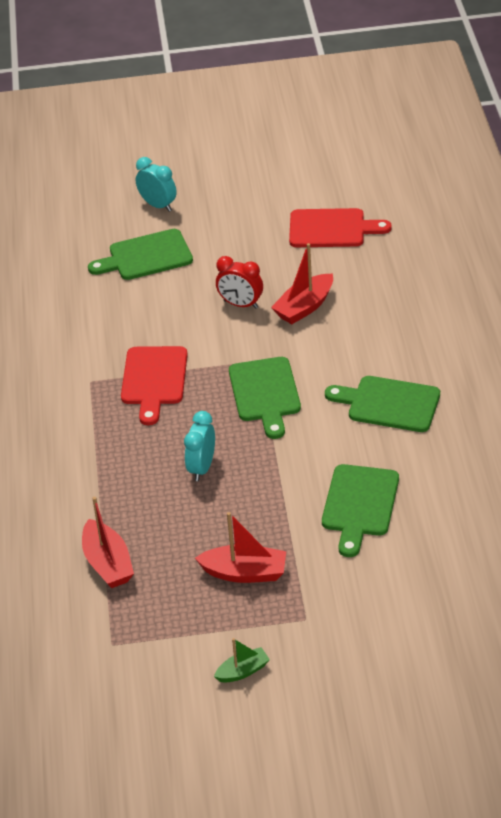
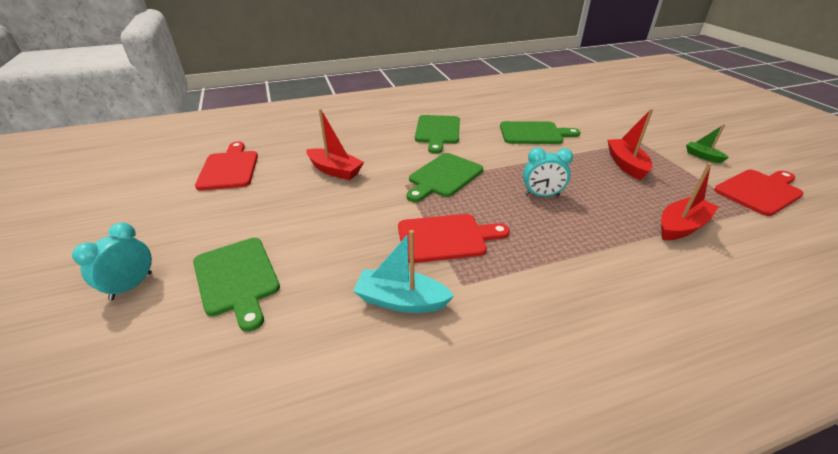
camera: 105 degrees left, 5 degrees down
red clock [216,256,263,309] -> none
green cutting board [229,357,301,439] -> green cutting board turned 150 degrees clockwise [407,153,483,202]
none -> turquoise boat [353,230,455,313]
none -> red cutting board [714,170,804,216]

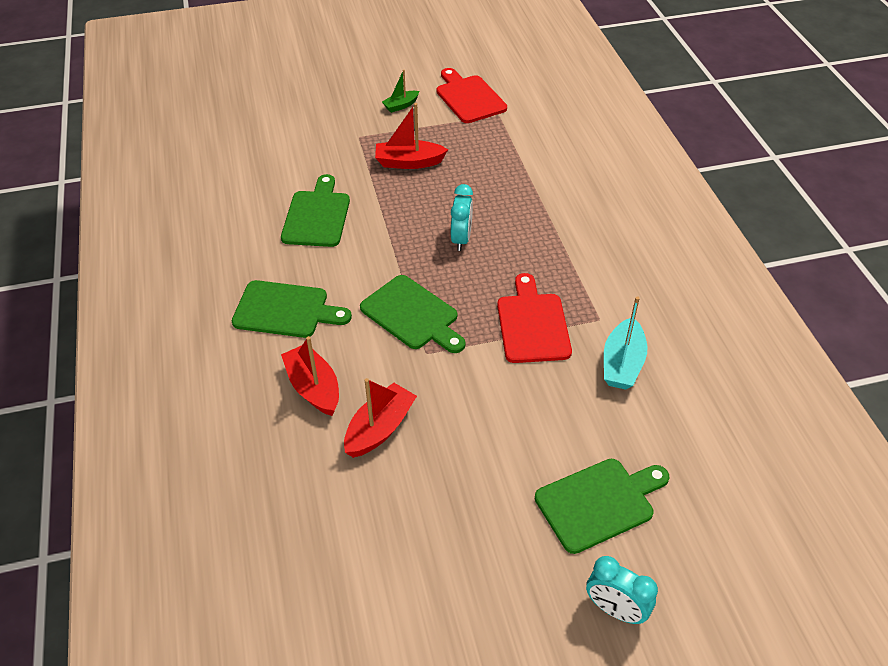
camera: 85 degrees left, 10 degrees up
red cutting board [195,141,258,191] -> none
red boat [661,163,718,240] -> red boat moved to [281,336,339,416]

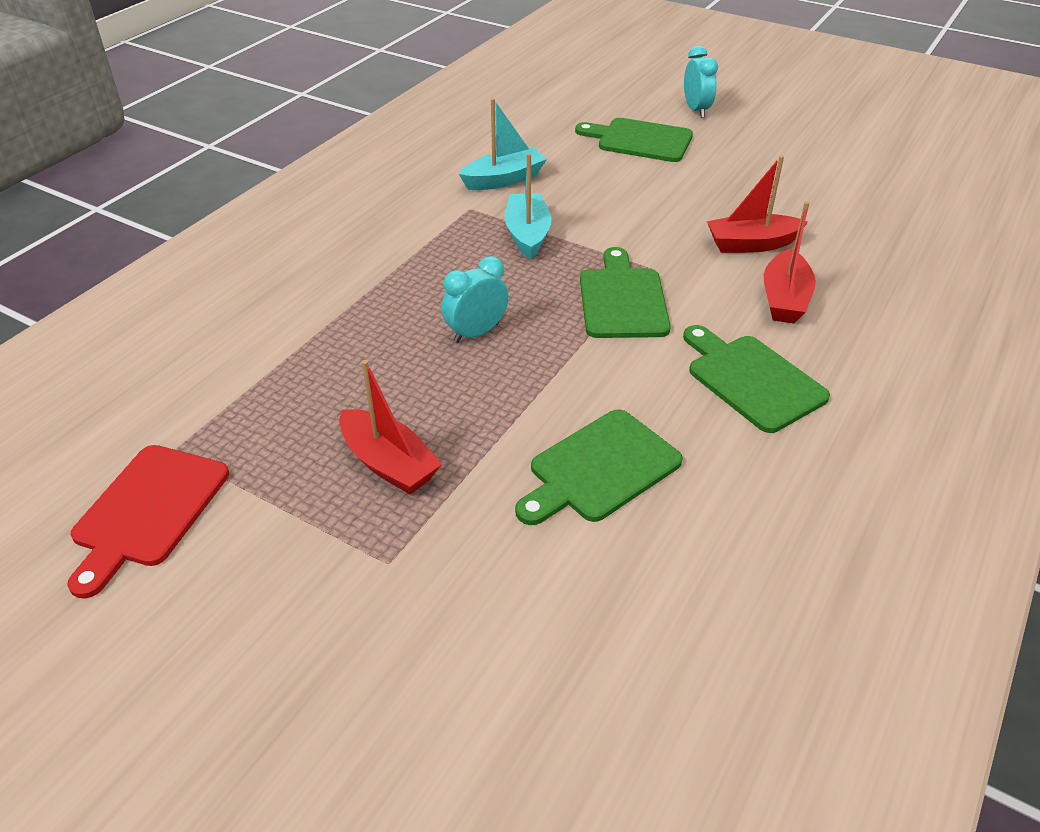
camera: 135 degrees left, 5 degrees down
green boat [382,70,419,113] -> none
red cutting board [497,273,572,363] -> turquoise boat [505,153,552,260]

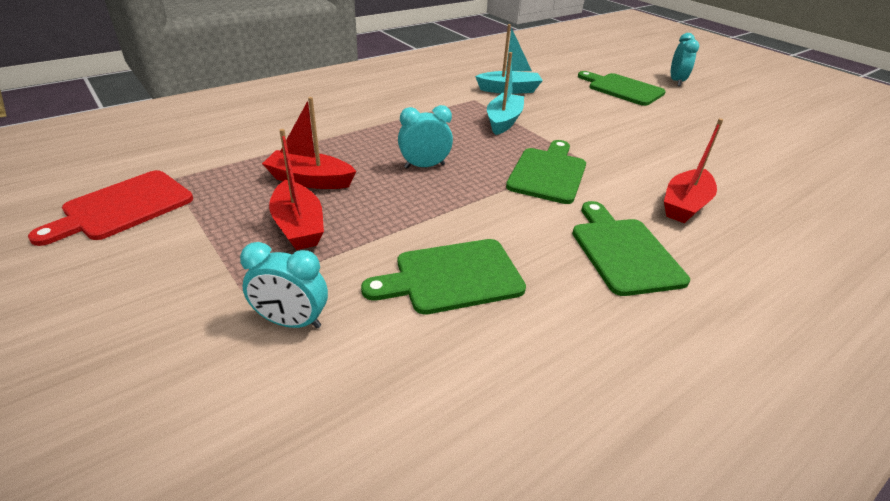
camera: 20 degrees right, 5 degrees down
red boat [707,155,808,253] -> red boat moved to [262,97,356,189]
none -> turquoise clock [240,242,328,329]

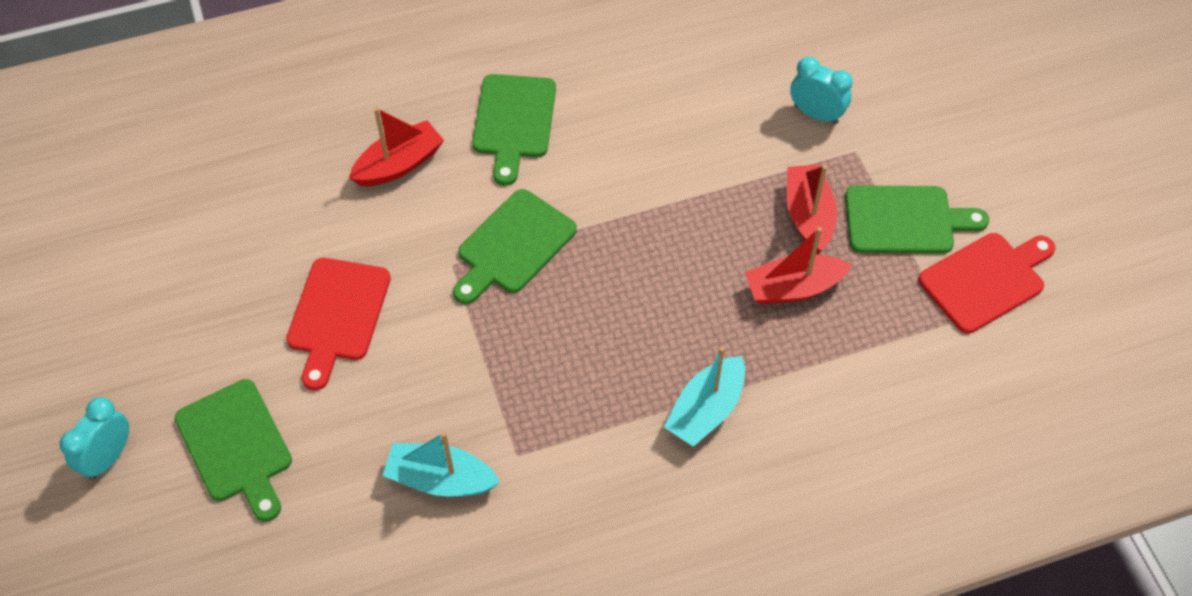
camera: 160 degrees left, 20 degrees up
red boat [262,97,356,189] -> red boat turned 135 degrees clockwise [745,227,852,304]
green cutting board [361,239,526,315] -> green cutting board moved to [845,185,989,254]
turquoise clock [398,105,453,168] -> none
turquoise boat [487,52,524,135] -> turquoise boat moved to [664,347,745,447]
none -> red cutting board [286,258,391,391]

